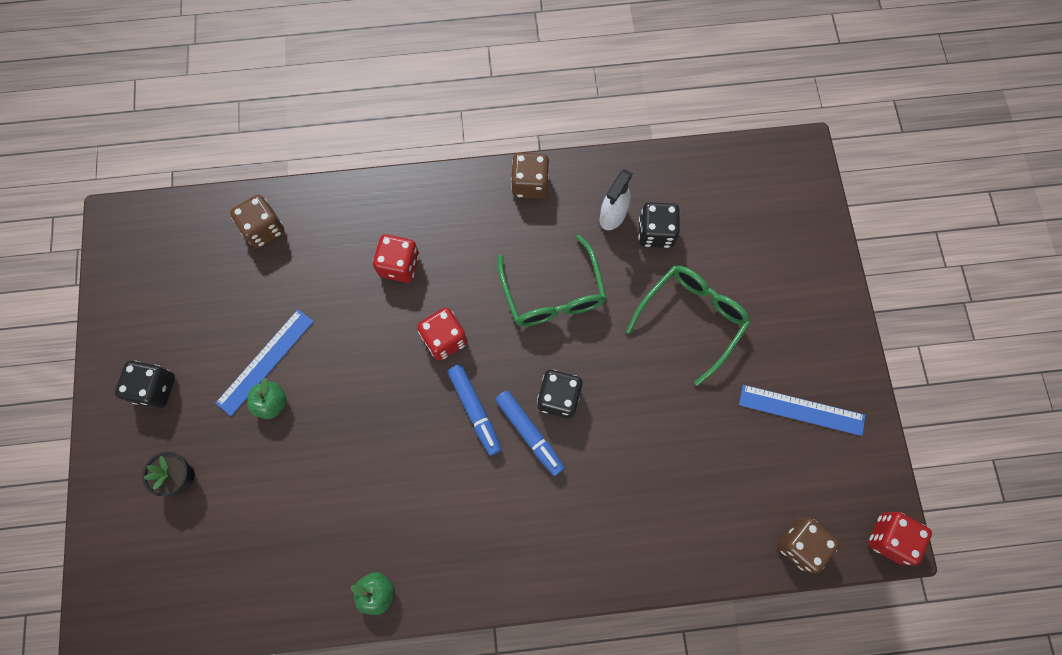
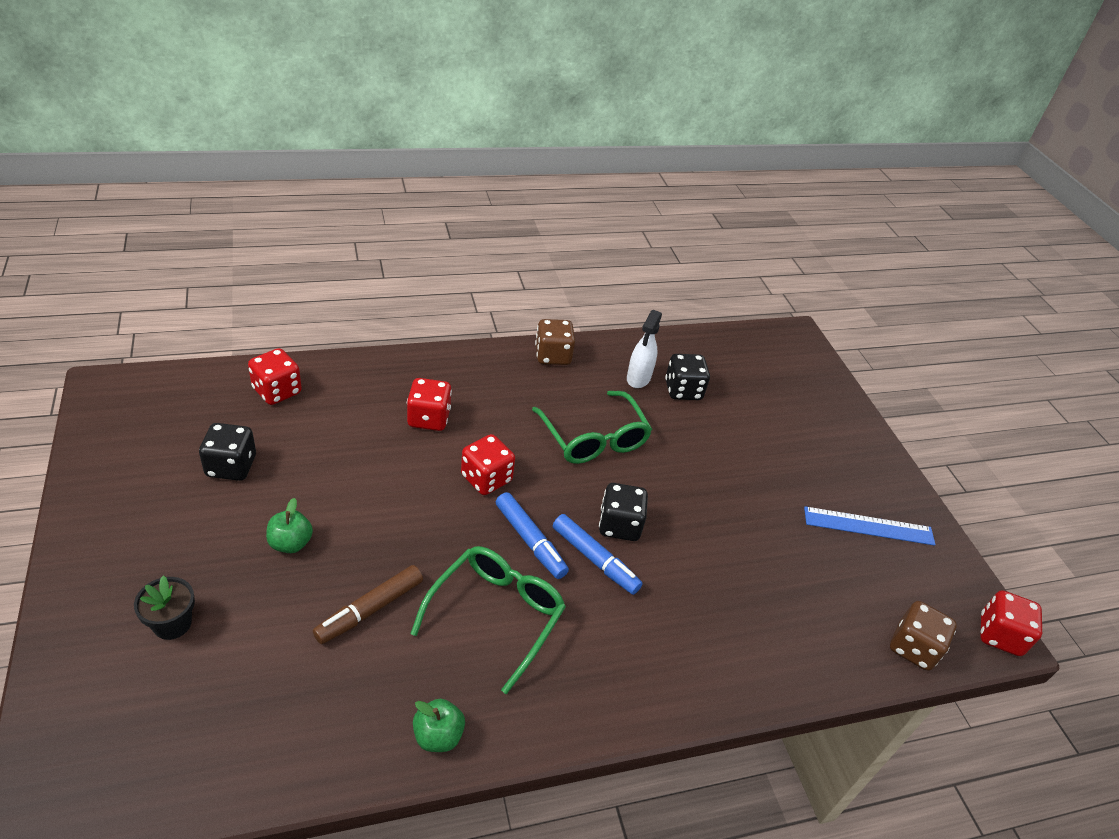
camera: 15 degrees left, 30 degrees down
black dice [115,361,175,408] -> black dice moved to [199,423,256,481]
blue ruler [215,309,314,416] -> none
brown dice [230,195,284,248] -> red dice [248,348,302,405]
green glasses [626,266,751,386] -> green glasses moved to [410,546,566,694]
none -> brown marker [313,565,423,644]

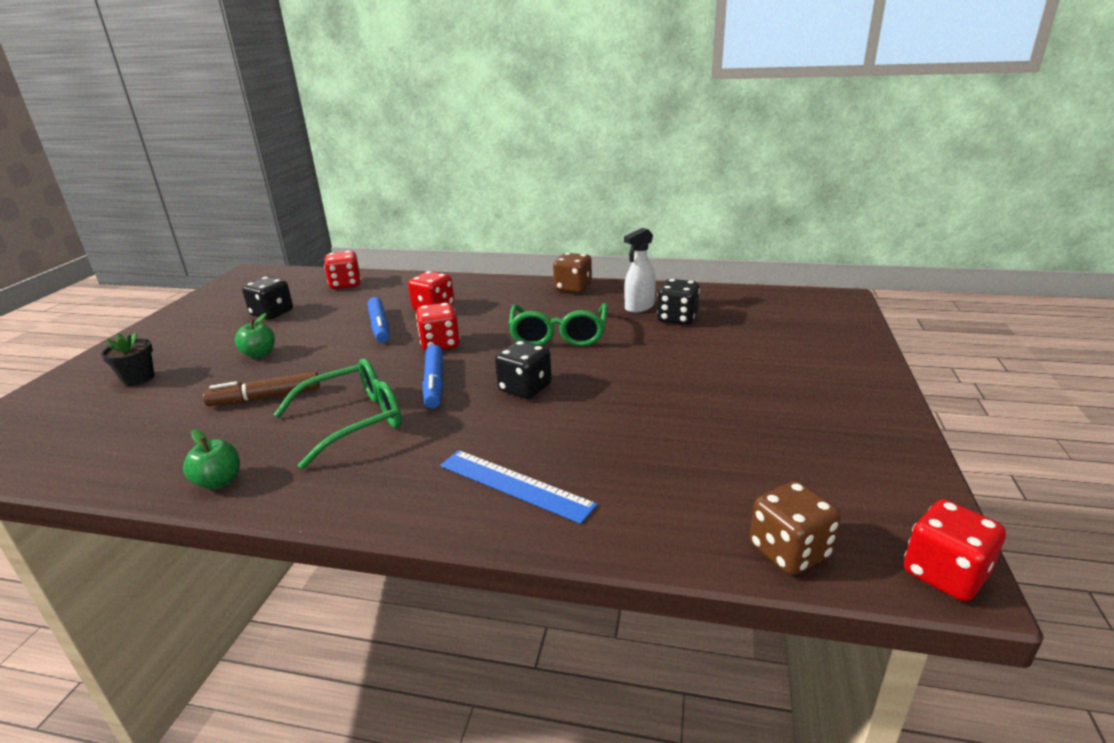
camera: 35 degrees right, 15 degrees down
blue marker [553,514,643,595] -> blue marker moved to [367,297,390,343]
blue ruler [804,506,936,546] -> blue ruler moved to [440,450,598,524]

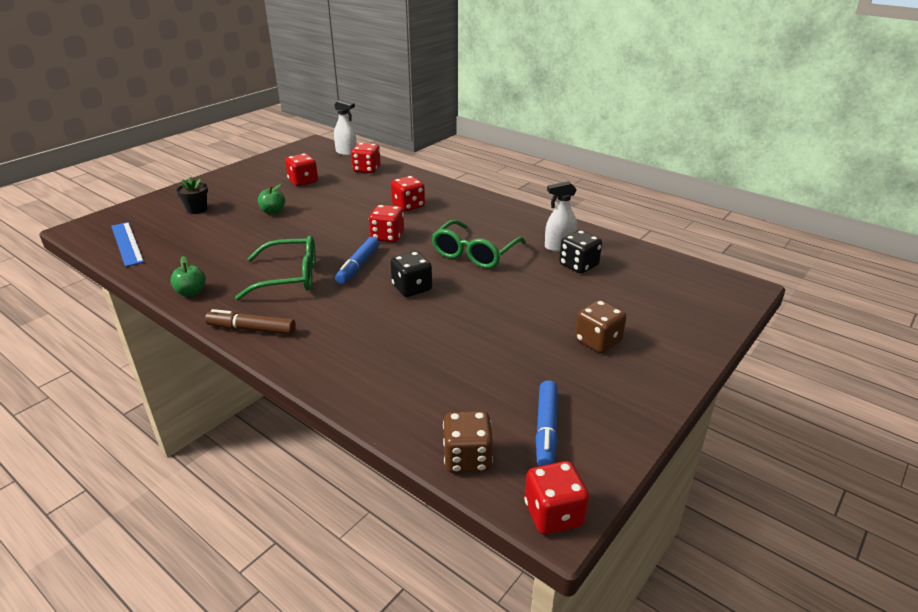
camera: 25 degrees right, 5 degrees up
brown marker [203,371,320,406] -> brown marker moved to [205,309,296,335]
black dice [242,277,293,320] -> red dice [285,153,318,186]
blue marker [367,297,390,343] -> blue marker moved to [536,380,558,466]
blue ruler [440,450,598,524] -> blue ruler moved to [111,222,144,267]
brown dice [553,253,592,293] -> brown dice moved to [575,300,626,353]
none -> white spray bottle [334,99,357,156]

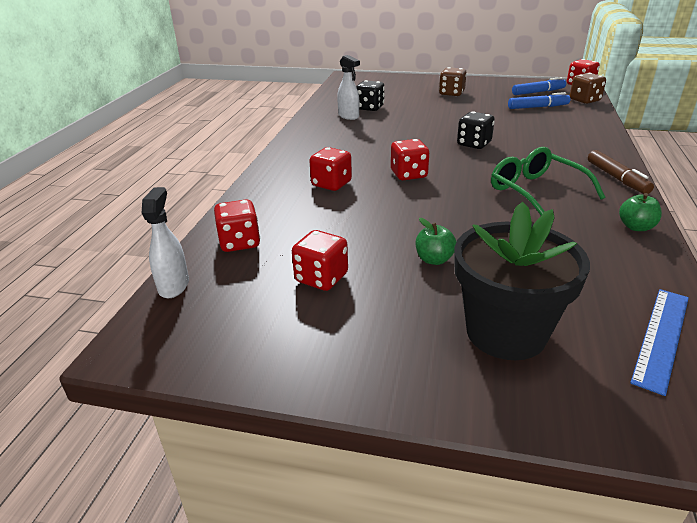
camera: 115 degrees left, 0 degrees up
black flower pot [176,177,208,214] -> black flower pot [455,202,590,360], size x2.18
blue marker [335,237,379,284] -> blue marker moved to [508,92,570,109]
green glasses [432,220,526,269] -> none

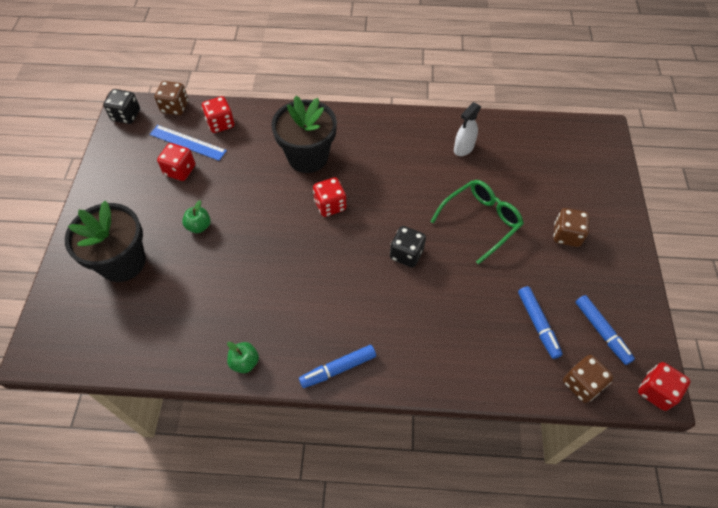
camera: 80 degrees right, 25 degrees up
white spray bottle [142,187,189,298] -> brown dice [154,81,188,115]
red dice [309,147,352,191] -> black flower pot [271,96,337,173]
black dice [356,80,385,111] -> black dice moved to [103,89,140,124]
green glasses [491,147,605,215] -> green glasses moved to [430,180,524,265]
brown marker [588,150,654,194] -> blue marker [299,345,376,388]
blue ruler [630,289,689,396] -> blue ruler moved to [150,125,227,161]

